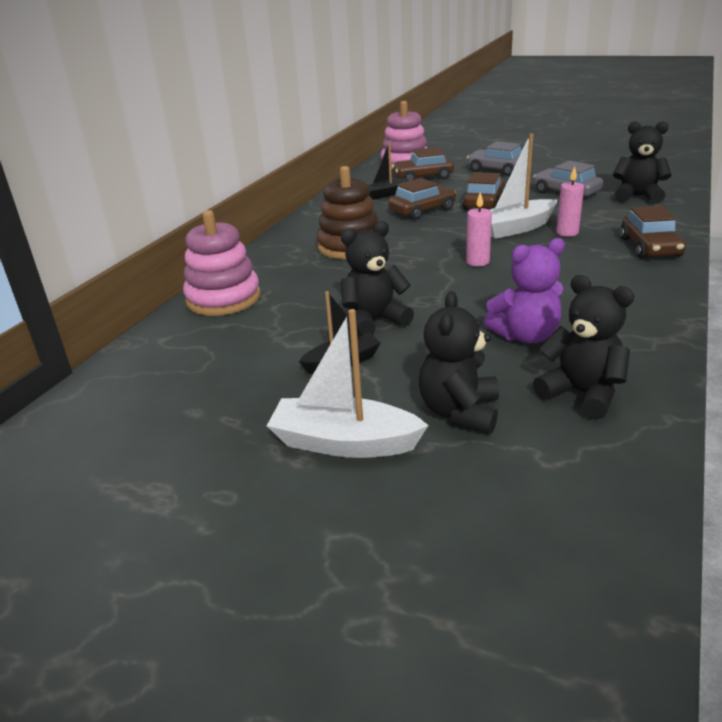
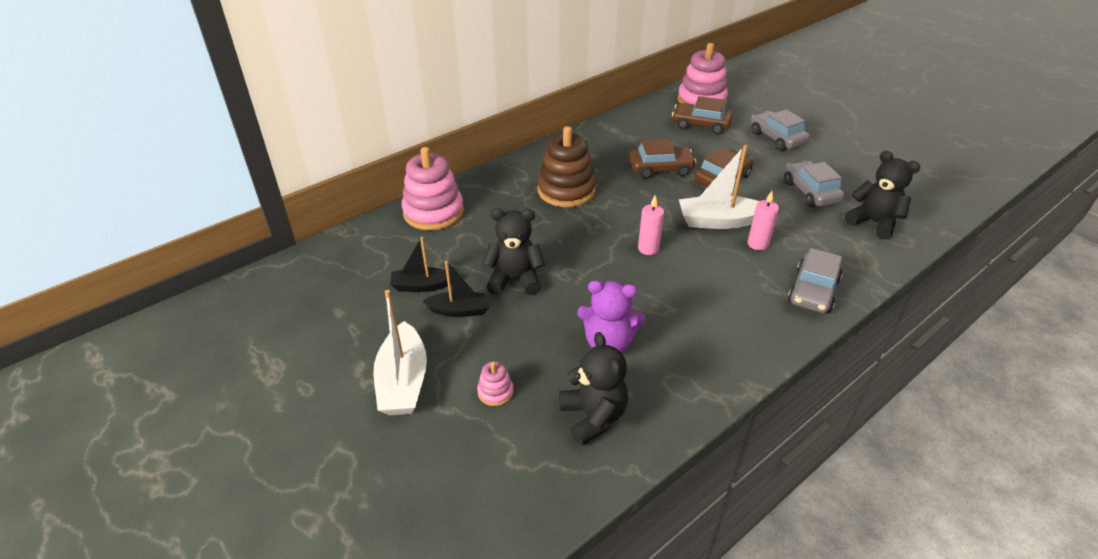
camera: 25 degrees right, 10 degrees up
white boat [267,309,429,458] -> white boat turned 135 degrees counterclockwise [373,290,427,415]
black boat [368,142,409,200] -> black boat moved to [390,237,451,292]
black teddy bear [419,291,499,434] -> pink stacking toy [477,361,513,406]
brown car [620,205,686,259] -> grey car [788,248,842,314]

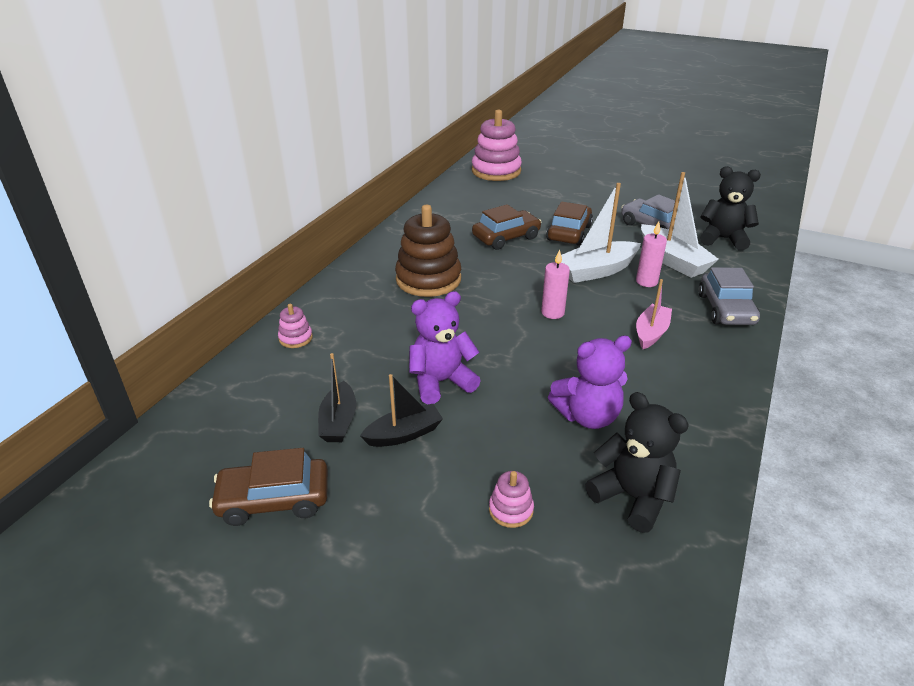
camera: 25 degrees left, 5 degrees down
white boat [373,290,427,415] -> white boat moved to [641,172,719,278]
black boat [390,237,451,292] -> black boat turned 60 degrees counterclockwise [318,353,356,442]
pink stacking toy [402,147,464,230] -> pink stacking toy [278,304,313,348], size x0.45
black teddy bear [482,208,545,295] -> purple teddy bear [409,291,481,404]
brown car [672,96,733,134] -> brown car moved to [209,448,328,526]
grey car [751,109,810,151] -> none
none -> pink boat [636,279,672,349]

